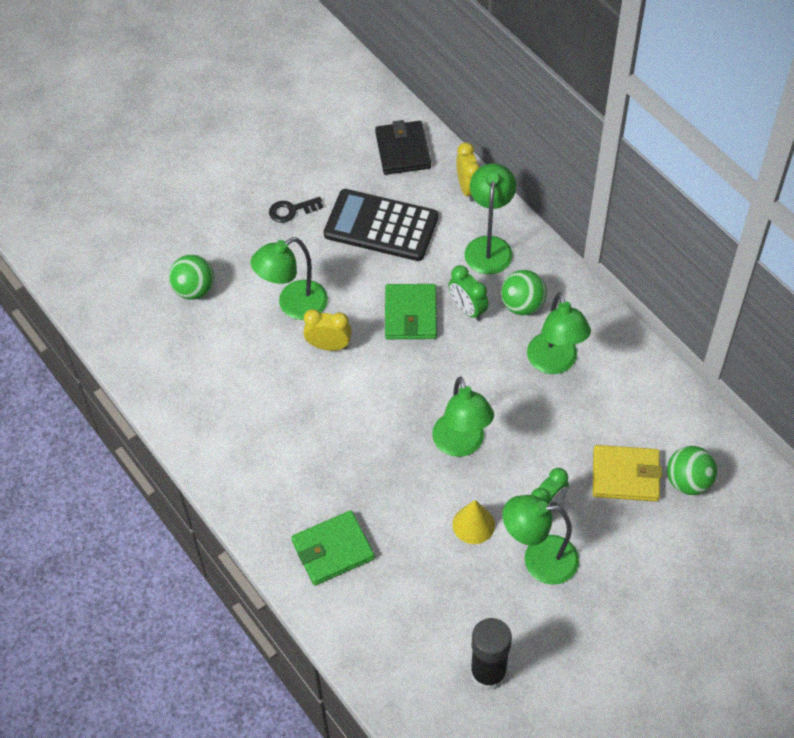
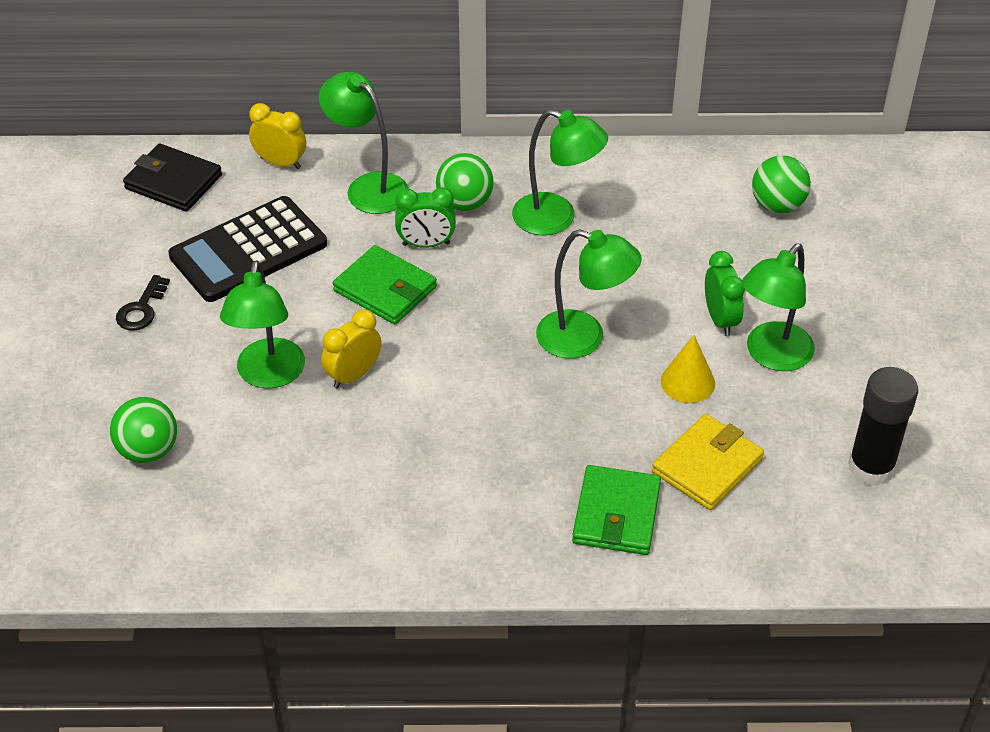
camera: 55 degrees left, 10 degrees down
yellow wallet [592,445,662,502] -> yellow wallet moved to [652,414,764,510]

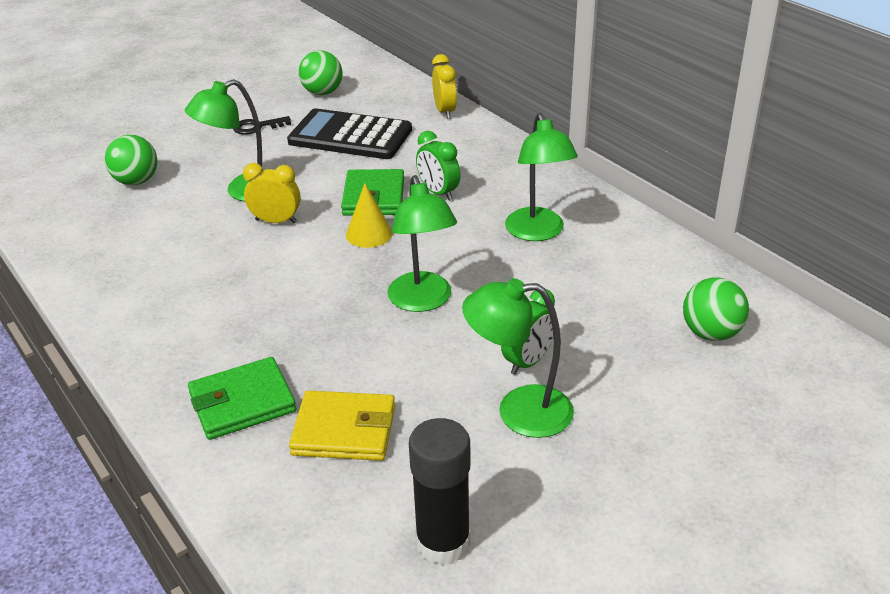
camera: 55 degrees right, 10 degrees down
black wallet [123,144,222,212] -> none
green lamp [319,72,409,214] -> none
green ball [436,153,494,211] -> green ball moved to [299,50,343,95]
yellow cone [661,335,715,403] -> yellow cone moved to [346,183,393,248]

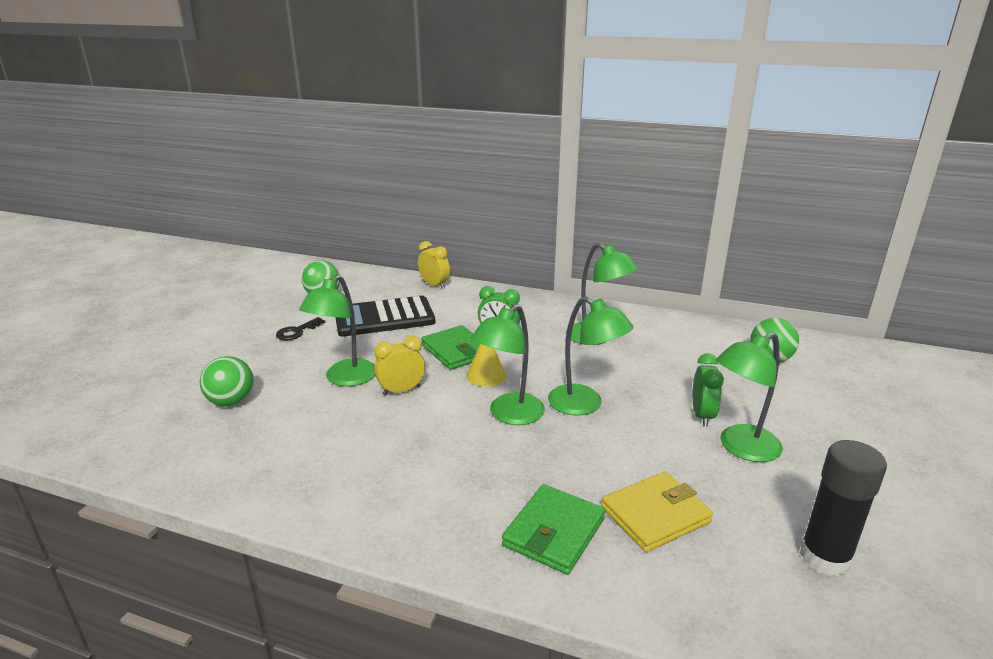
camera: 35 degrees left, 10 degrees down
none -> green lamp [471,304,545,425]

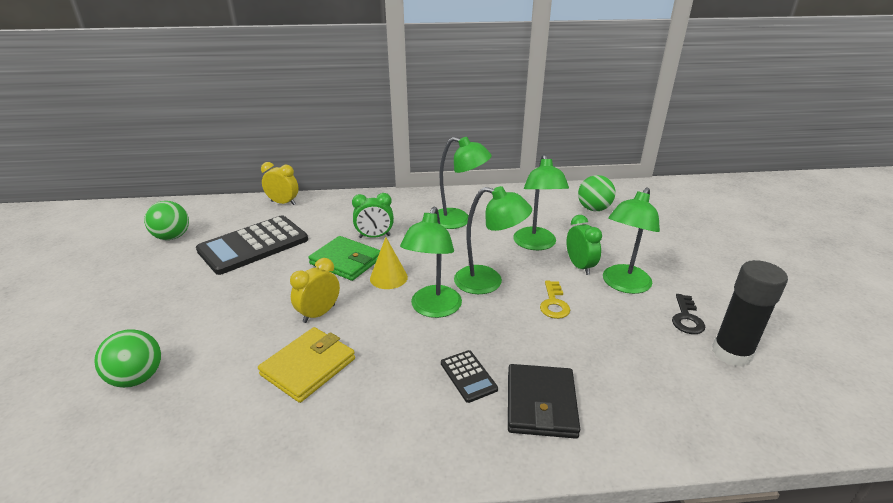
camera: 25 degrees left, 5 degrees up
black key [276,317,325,340] -> black key moved to [672,294,705,334]
green lamp [299,275,375,386] -> green lamp moved to [513,154,569,250]
green wallet [502,484,605,575] -> black wallet [508,364,580,439]
yellow wallet [601,472,713,552] -> yellow wallet moved to [258,327,355,403]
none -> black calculator [441,350,498,403]
none -> yellow key [540,281,570,319]

